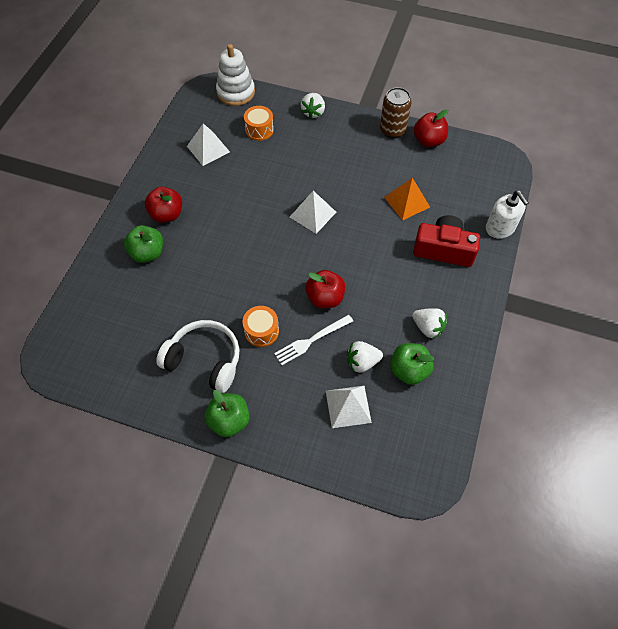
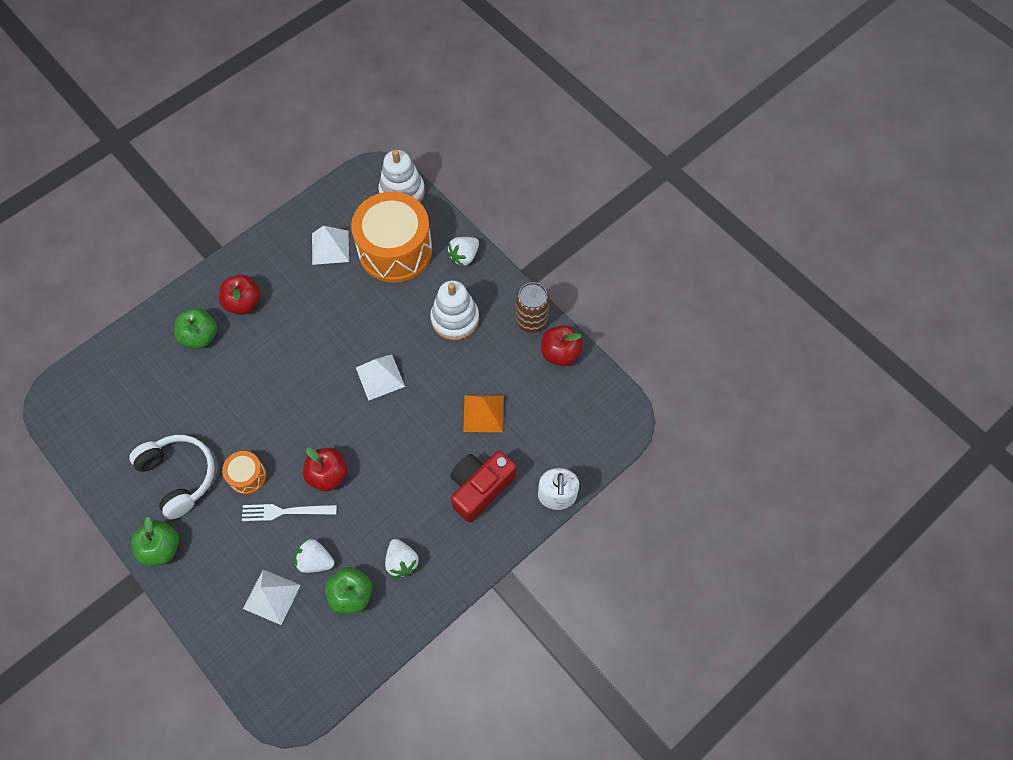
camera: 30 degrees right, 5 degrees up
orange drum [244,106,274,141] -> orange drum [351,192,432,283], size x2.20
red camera [413,215,480,267] -> red camera turned 90 degrees counterclockwise [451,451,516,522]
none -> white stacking toy [430,280,479,340]

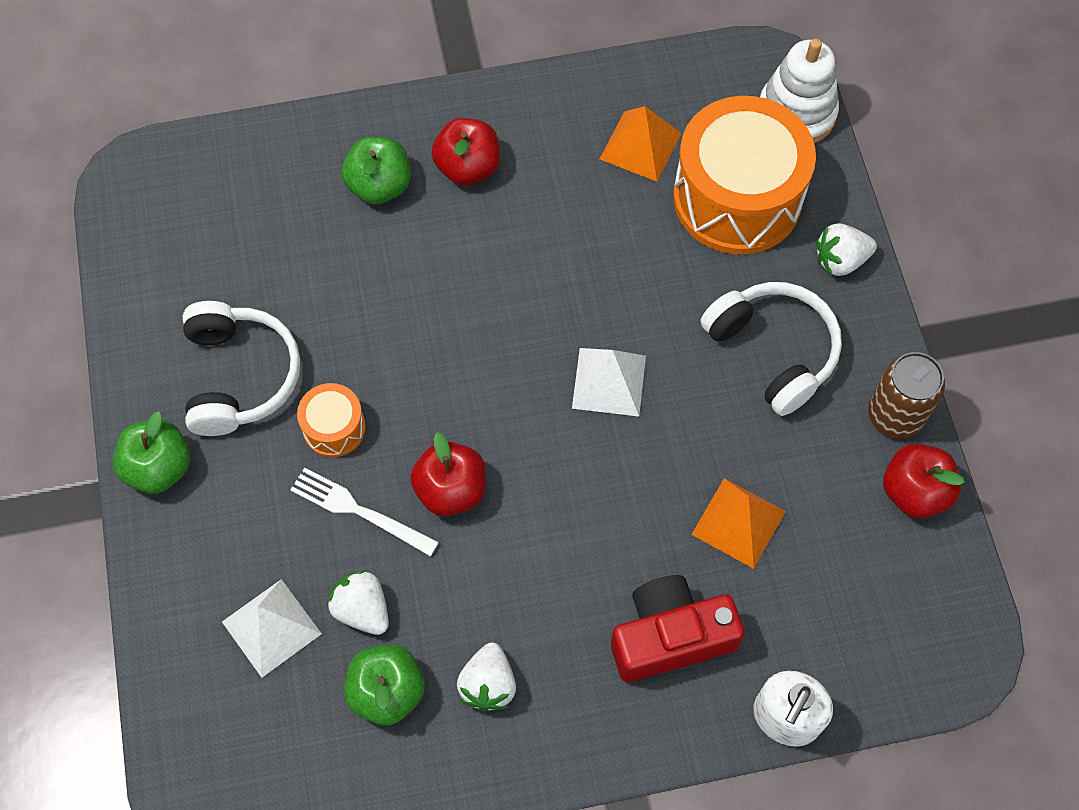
camera: 30 degrees right, 0 degrees up
white pyramid [312,226,349,265] -> orange pyramid [600,106,681,182]
white stacking toy [430,280,479,340] -> white headphones [700,282,842,416]

